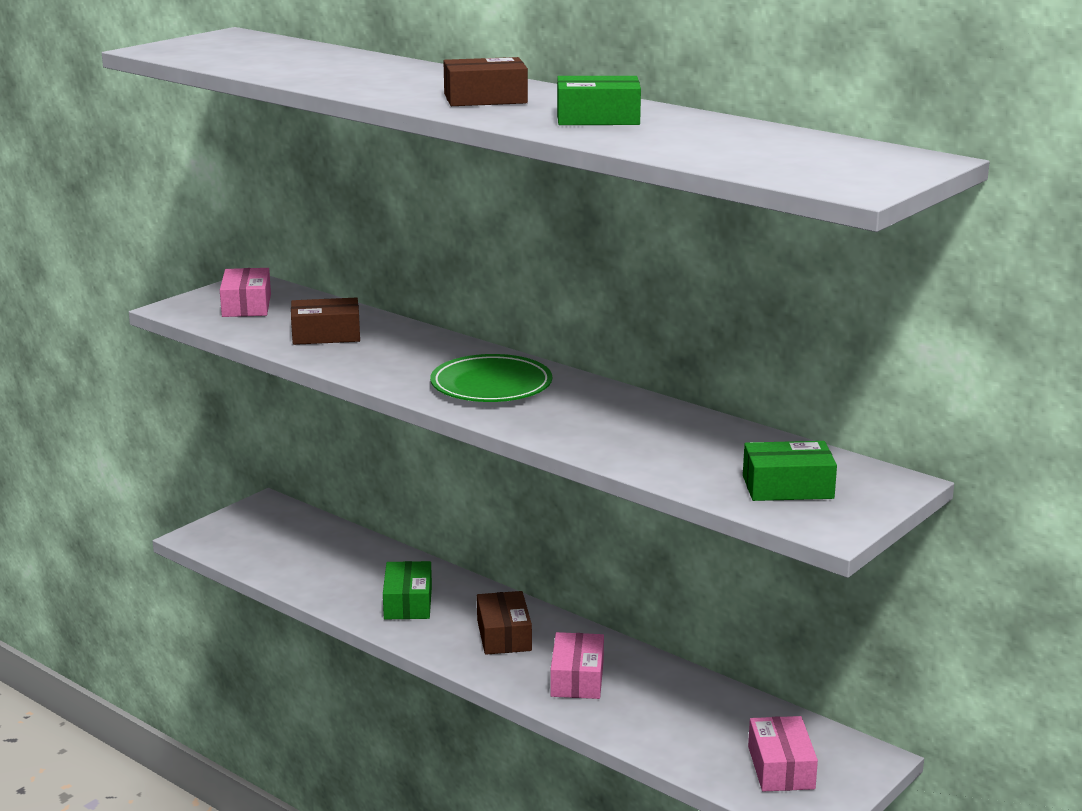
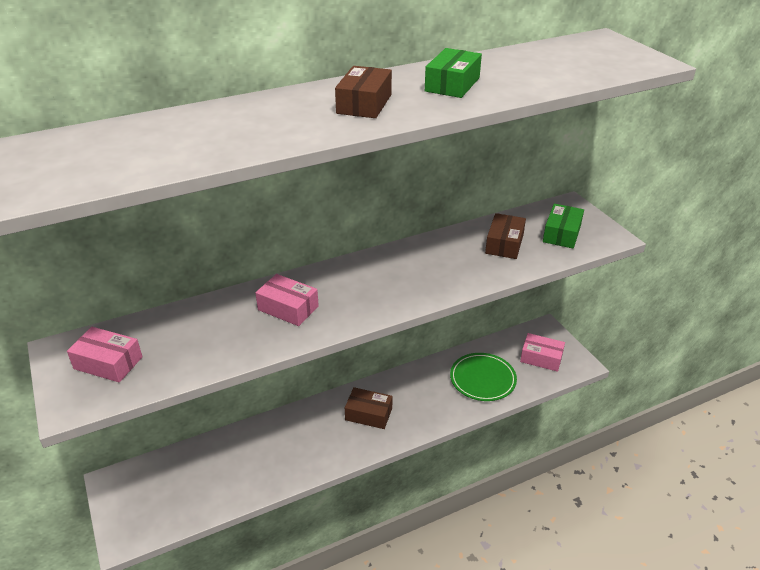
camera: 65 degrees left, 15 degrees up
brown box [291,297,360,345] -> brown box moved to [485,213,526,259]
green box [383,561,432,619] -> none
green plate [430,354,552,402] -> green plate moved to [450,353,517,401]
pink box [550,632,604,699] -> pink box moved to [255,274,319,326]

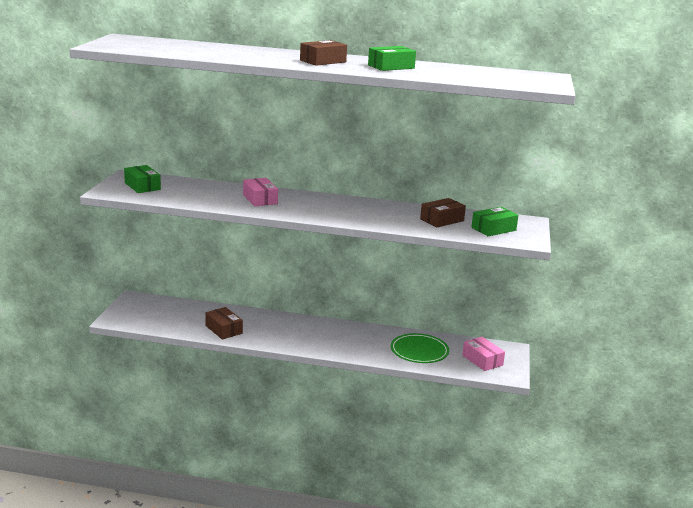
camera: 35 degrees right, 15 degrees down
pink box [67,327,142,383] -> green box [124,165,161,193]
brown box [345,387,393,429] -> brown box moved to [205,307,243,340]

